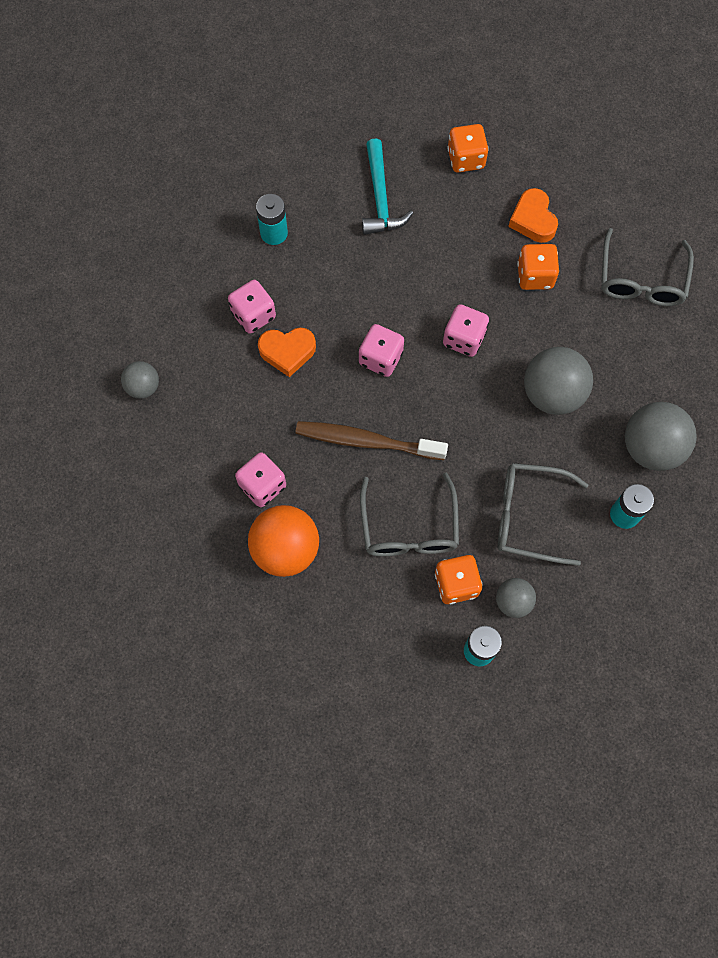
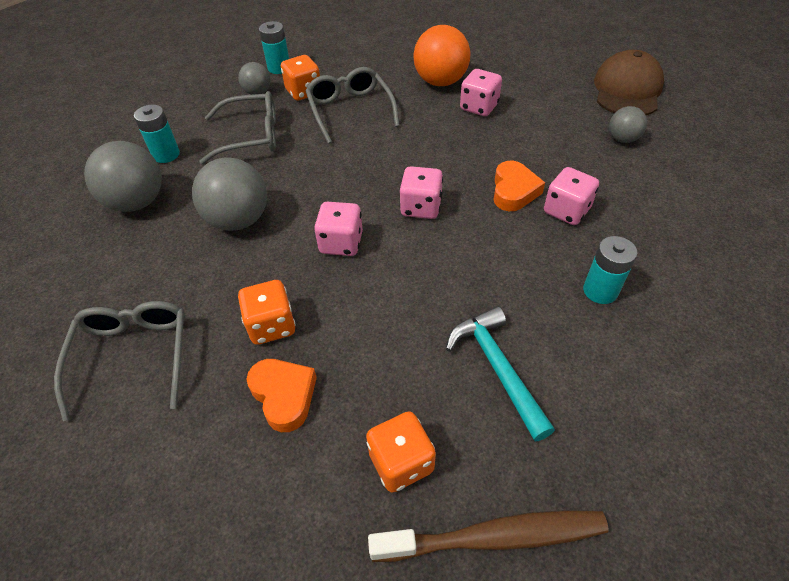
camera: 165 degrees right, 20 degrees down
orange heart [258,328,316,377] -> orange heart turned 120 degrees clockwise [494,160,545,211]
brown toothbrush [295,421,448,460] -> brown toothbrush moved to [368,510,609,562]
none -> brown cap [594,50,664,115]

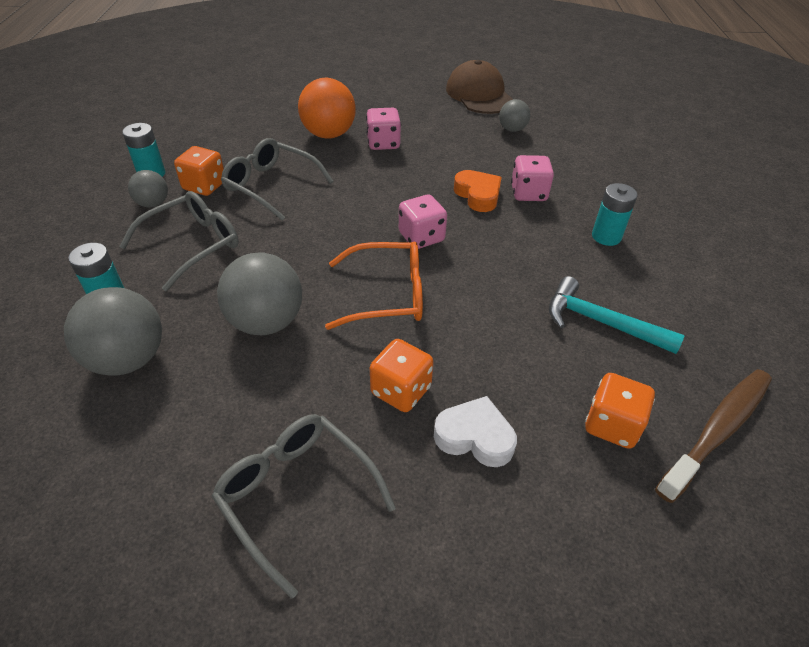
camera: 40 degrees left, 5 degrees down
orange heart [246,359,317,432] -> white heart [434,396,517,467]
pink dice [314,202,363,256] -> orange glasses [325,242,423,330]

